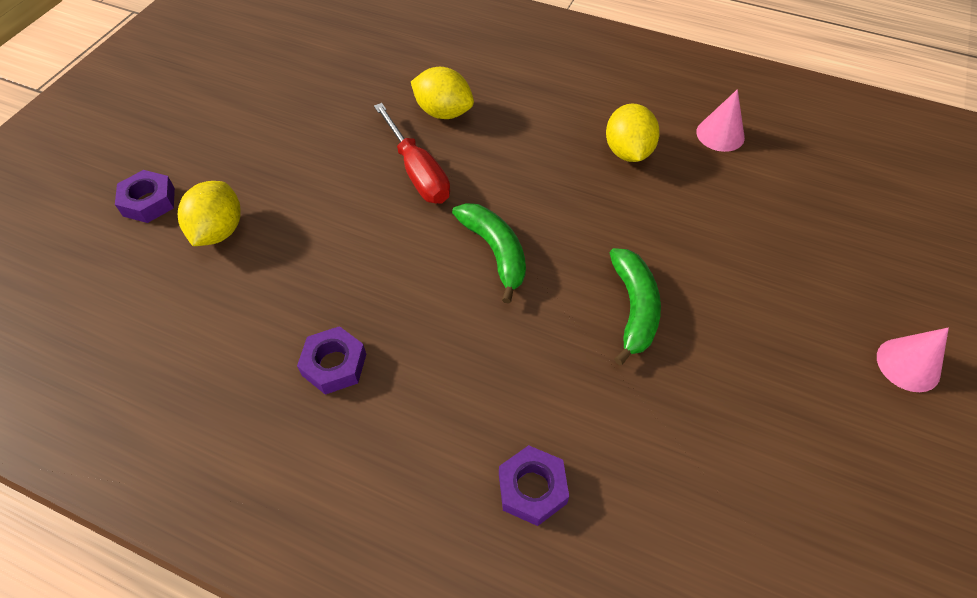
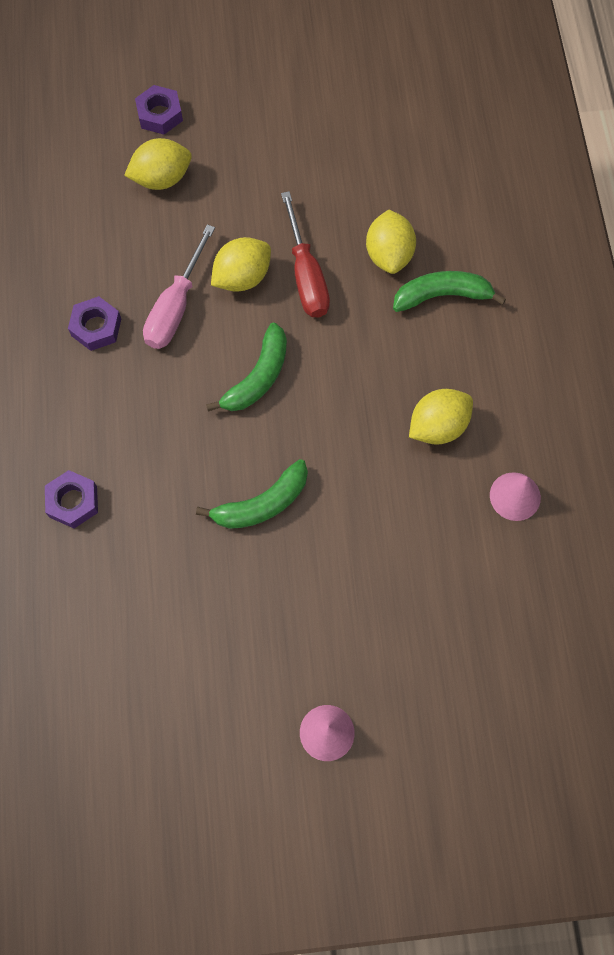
camera: 60 degrees right, 15 degrees up
red screwdriver [374,103,450,204] -> red screwdriver turned 45 degrees counterclockwise [281,191,330,318]
none -> pink screwdriver [143,224,215,349]
none -> yellow lemon [211,237,271,292]
none -> green banana [393,271,506,312]

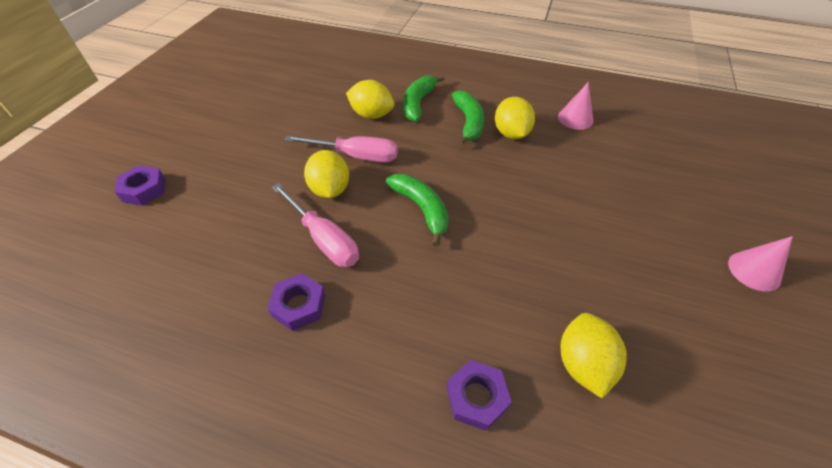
camera: 65 degrees left, 20 degrees down
yellow lemon [124,138,192,190] -> yellow lemon moved to [560,313,627,398]
green banana [196,459,308,529] -> green banana moved to [452,90,484,146]
red screwdriver [281,191,330,318] -> pink screwdriver [285,135,398,163]

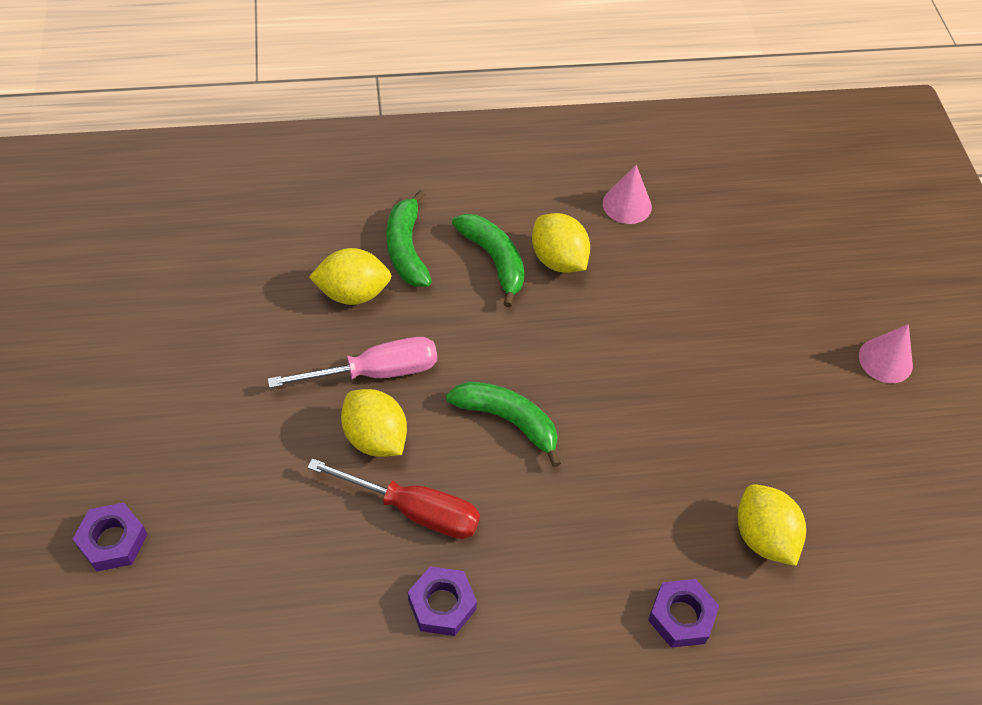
camera: 30 degrees left, 5 degrees up
pink screwdriver [272,183,359,267] -> red screwdriver [307,458,480,539]

